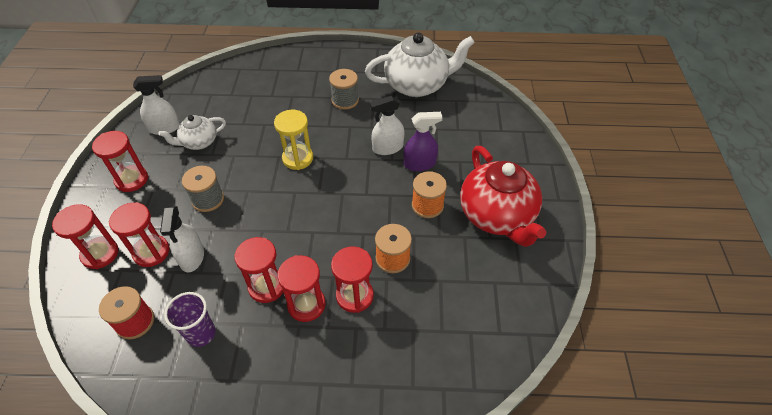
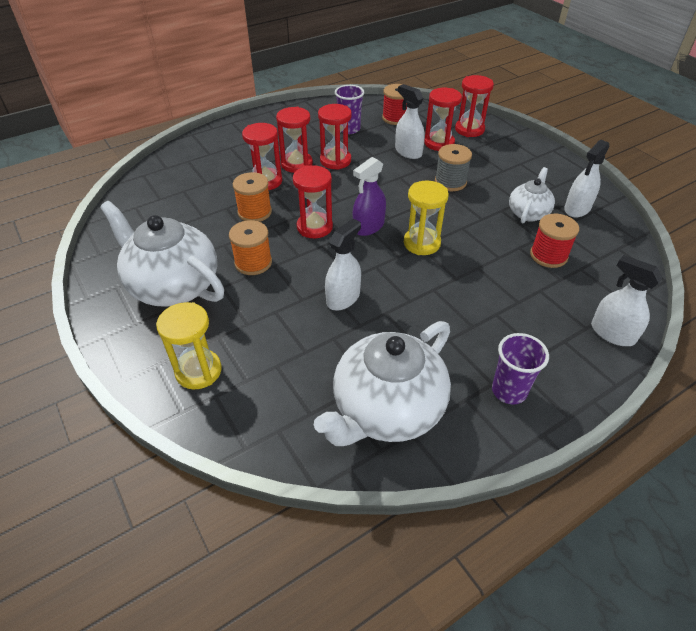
camera: 145 degrees right, 5 degrees down
red hourglass [92,131,148,192] -> red hourglass moved to [293,165,333,238]
grey spool [329,69,359,110] -> none
purple spray bottle [404,112,443,171] -> purple spray bottle moved to [353,157,386,236]
red teapot [460,146,546,247] -> white teapot [100,201,224,307]
none -> yellow hourglass [156,302,222,389]
none -> purple cup [492,333,549,404]
none -> red spool [530,214,579,268]
none -> white spray bottle [591,255,662,346]

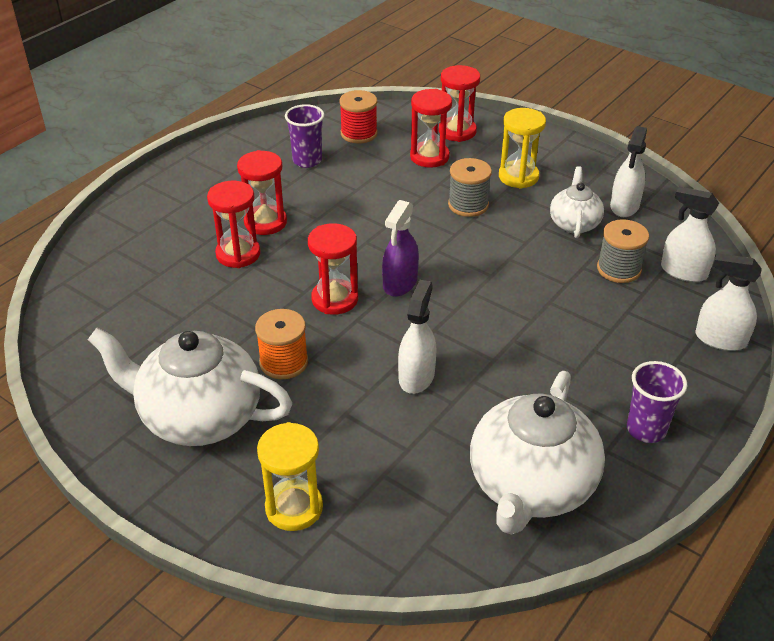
camera: 20 degrees left, 5 degrees down
orange spool [233,172,272,222] -> none
red hourglass [318,104,352,170] -> none
white spray bottle [395,84,425,159] -> white spray bottle moved to [661,187,719,282]
yellow hourglass [404,181,449,255] -> yellow hourglass moved to [499,108,546,189]
red spool [530,214,579,268] -> grey spool [597,219,649,283]

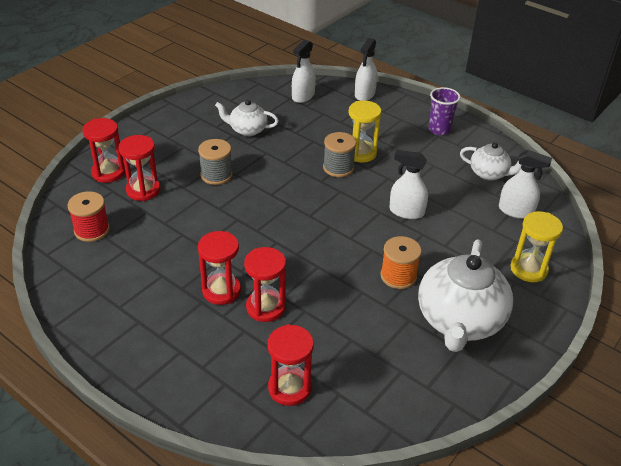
camera: 90 degrees left, 0 degrees up
purple cup [285,104,325,168] -> none
red hourglass [308,223,358,315] -> red hourglass moved to [268,324,314,406]
purple spray bottle [382,200,419,297] -> none
white teapot [470,371,605,535] -> white teapot [460,142,521,180], size x0.54
yellow hourglass [499,108,546,189] -> yellow hourglass moved to [348,100,381,163]
grey spool [597,219,649,283] -> grey spool moved to [323,132,356,177]
white spray bottle [610,126,647,217] -> white spray bottle moved to [499,150,552,219]

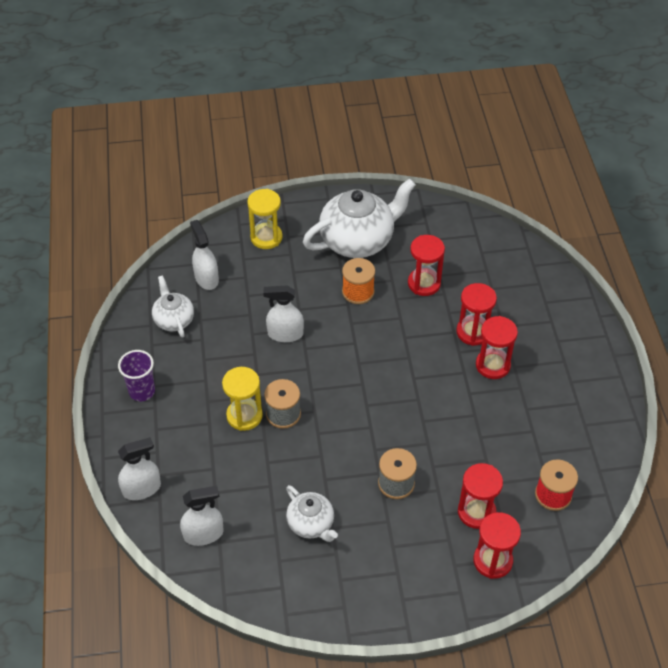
camera: 135 degrees left, 10 degrees up
red hourglass [268,324,314,406] -> red hourglass moved to [408,235,445,296]
white spray bottle [389,150,428,219] -> white spray bottle turned 120 degrees clockwise [263,285,304,342]

